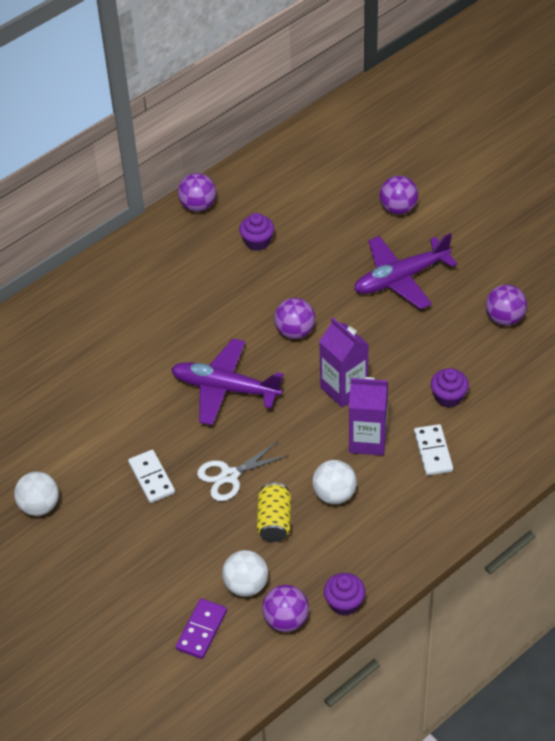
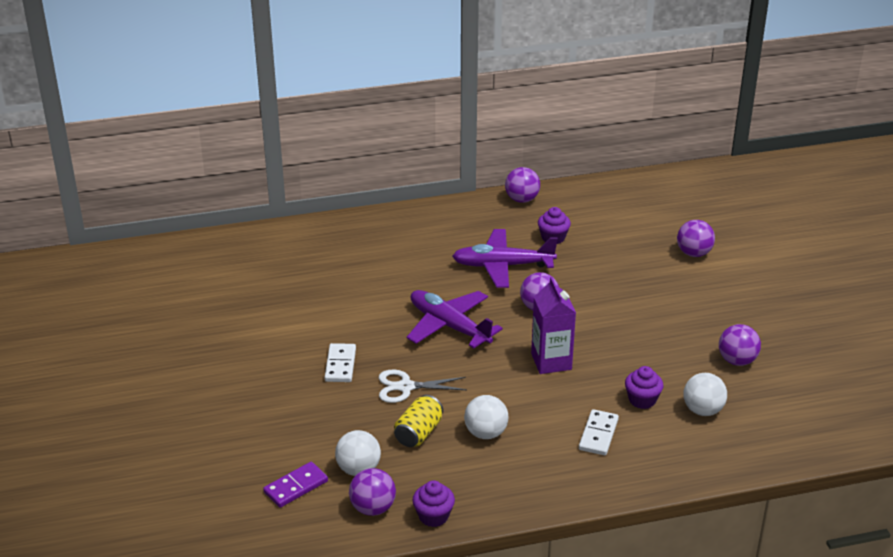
camera: 25 degrees right, 15 degrees down
white ball [14,472,59,516] -> white ball moved to [684,373,727,416]
purple carton [349,377,388,455] -> none
purple plane [354,233,457,310] -> purple plane moved to [452,229,558,288]

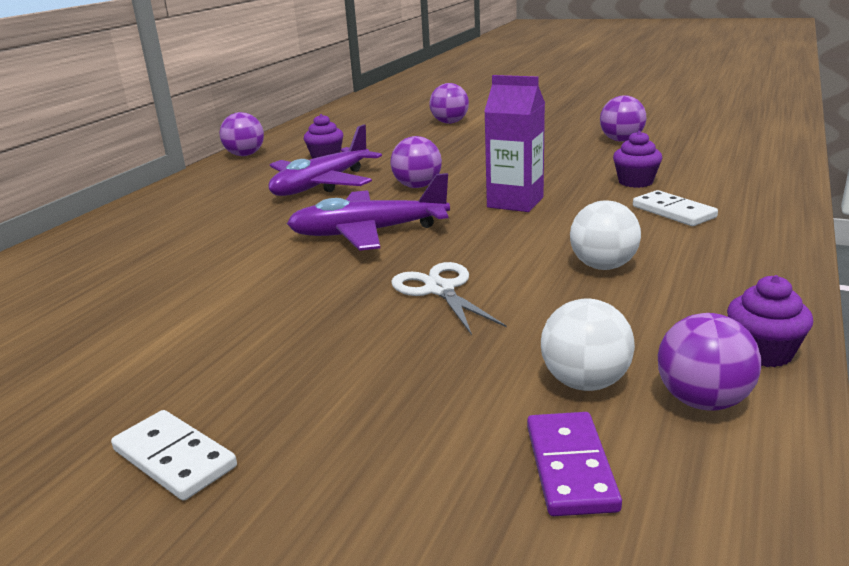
camera: 50 degrees left, 10 degrees down
white domino [325,343,356,382] -> white domino moved to [111,410,237,501]
white scissors [379,370,467,403] -> white scissors turned 120 degrees clockwise [391,262,506,335]
yellow can [394,395,443,447] -> none
white ball [684,373,727,416] -> none

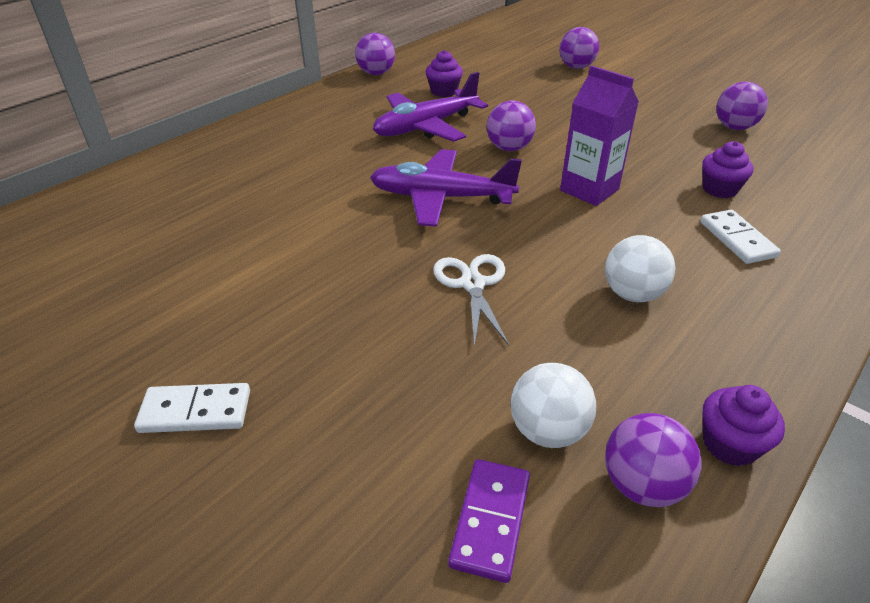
camera: 15 degrees right, 15 degrees up
white domino [111,410,237,501] -> white domino turned 60 degrees counterclockwise [134,383,250,433]

